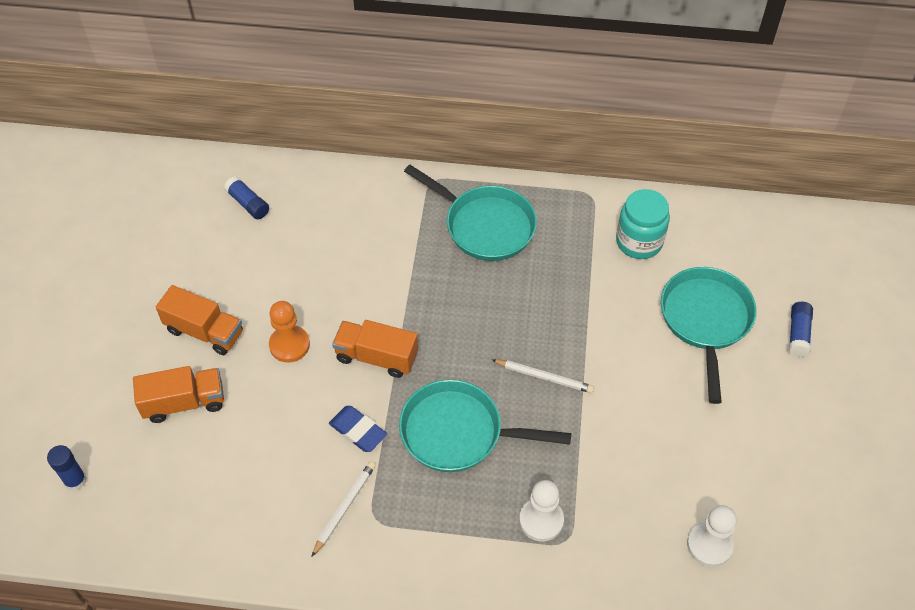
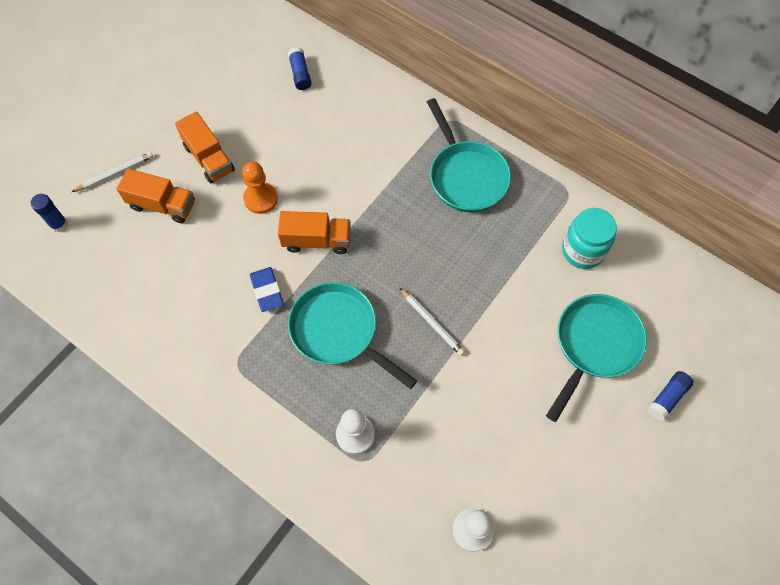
camera: 30 degrees right, 10 degrees up
white pencil [311,461,376,557] -> white pencil moved to [72,152,153,192]
orange truck [332,320,418,378] -> orange truck turned 135 degrees clockwise [278,211,351,254]

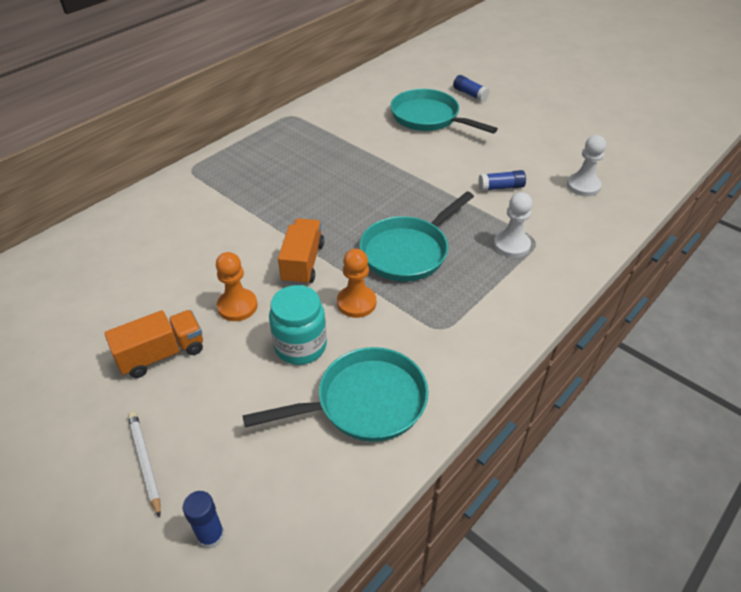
camera: 85 degrees left, 20 degrees down
orange truck [117,168,195,223] -> none
blue eraser [250,267,284,312] -> orange pawn [337,249,376,318]
blue glue stick [288,47,311,90] -> blue glue stick moved to [478,170,526,191]
white pencil [400,288,465,356] -> none
turquoise pan [427,98,511,212] -> turquoise pan moved to [243,347,428,442]
turquoise jar [562,208,617,269] -> turquoise jar moved to [269,285,327,365]

